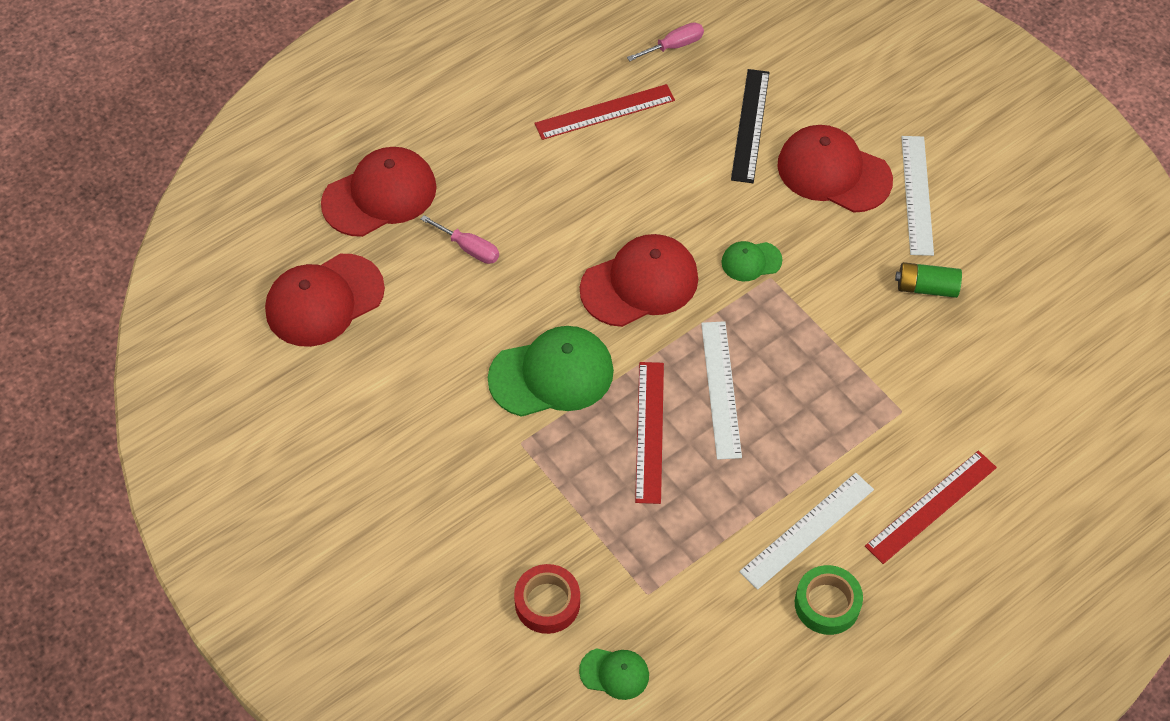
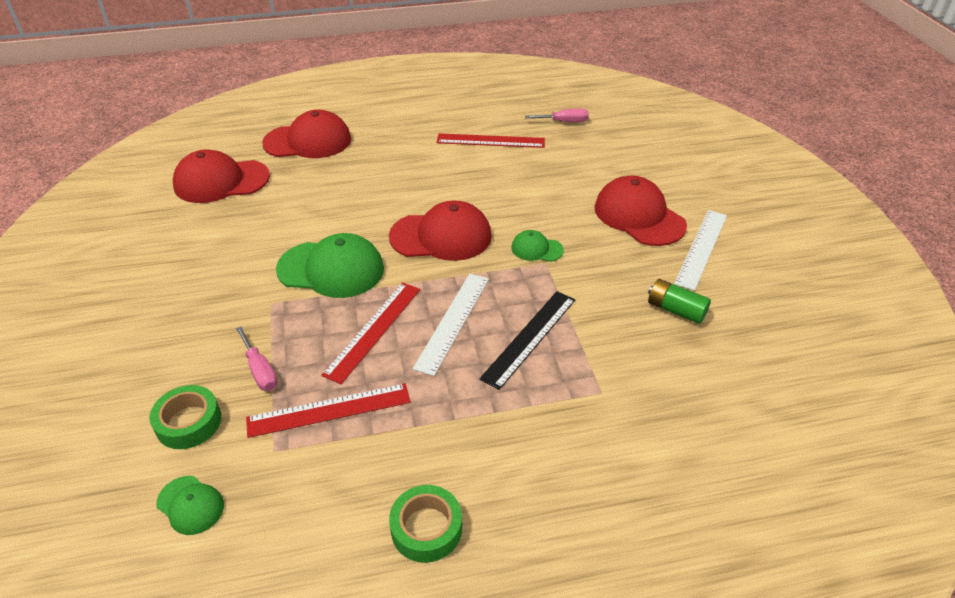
camera: 25 degrees right, 15 degrees down
pink screwdriver [420,215,499,264] -> pink screwdriver moved to [236,326,278,391]
red tape [514,564,580,634] -> green tape [149,385,221,449]
black ruler [731,69,770,183] -> black ruler moved to [479,291,575,390]
white ruler [739,473,874,590] -> none
red ruler [865,451,997,564] -> red ruler moved to [246,383,410,438]

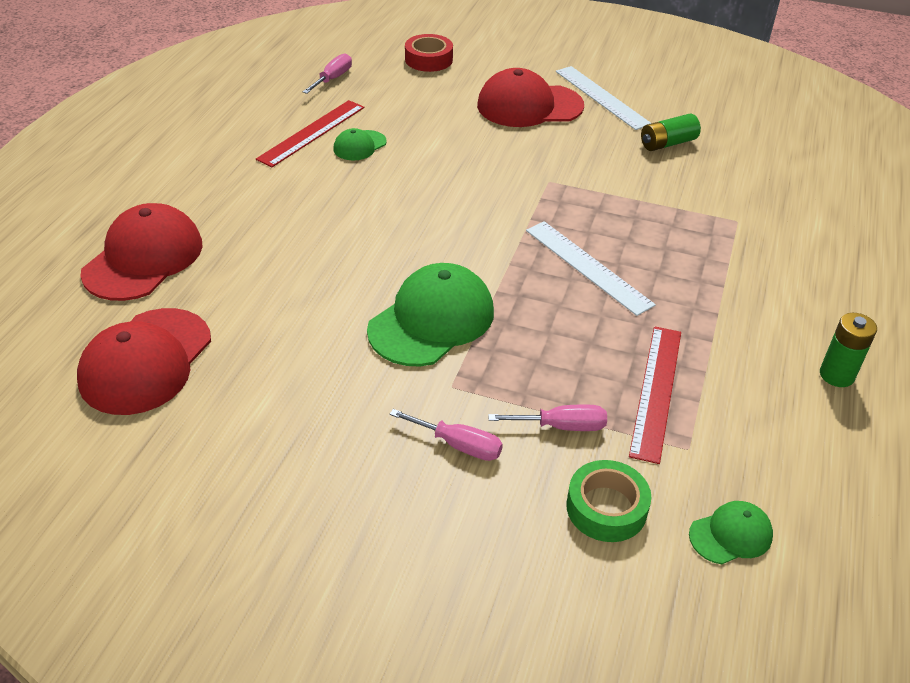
camera: 60 degrees left, 0 degrees up
red ruler [321,282,420,384] -> none
red cap [389,200,492,261] -> none
green tape [389,485,462,563] -> green battery [820,313,877,387]
black ruler [479,291,575,390] -> none
green cap [511,230,564,262] -> green cap moved to [333,128,387,160]
none -> pink screwdriver [390,409,503,461]
none -> red tape [405,34,453,72]

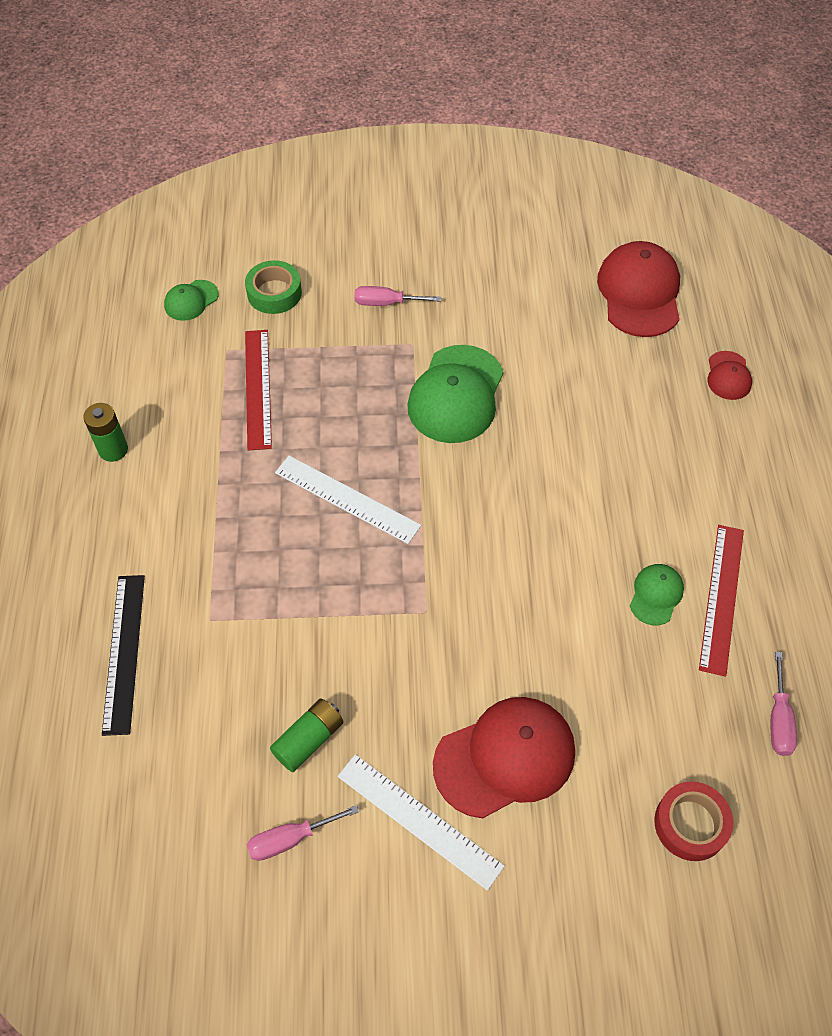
camera: 160 degrees right, 15 degrees up
red cap [80,203,203,301] -> red cap [707,351,752,400], size x0.50
pink screwdriver [488,405,607,431] -> pink screwdriver moved to [247,805,359,861]
none -> black ruler [102,575,145,736]

